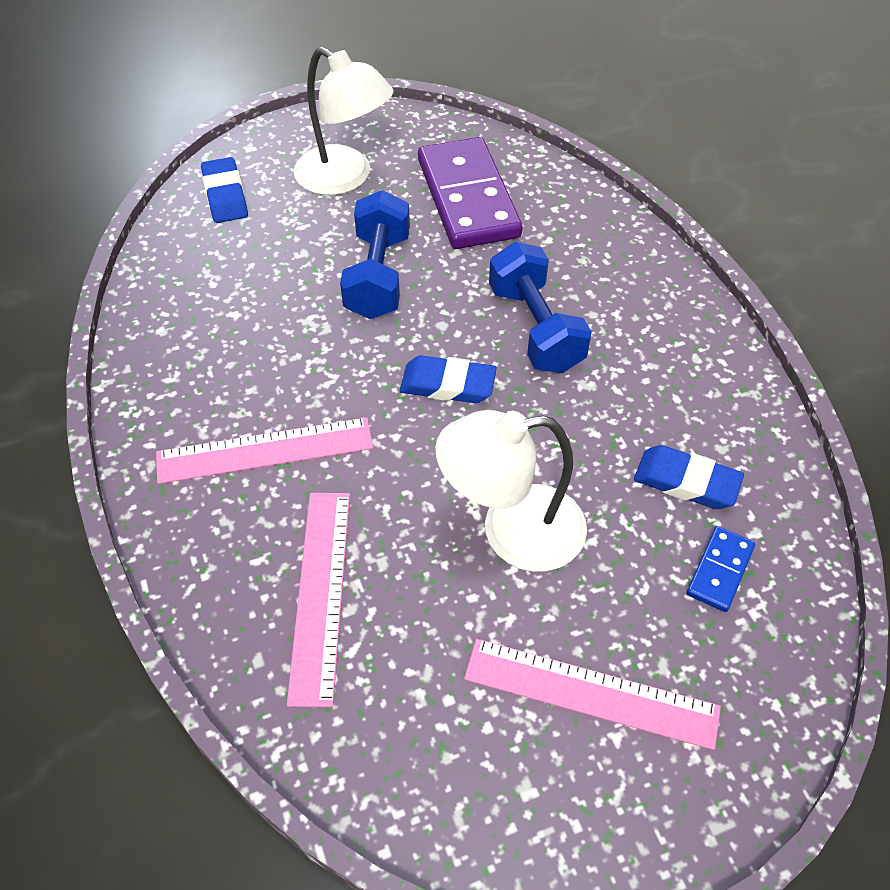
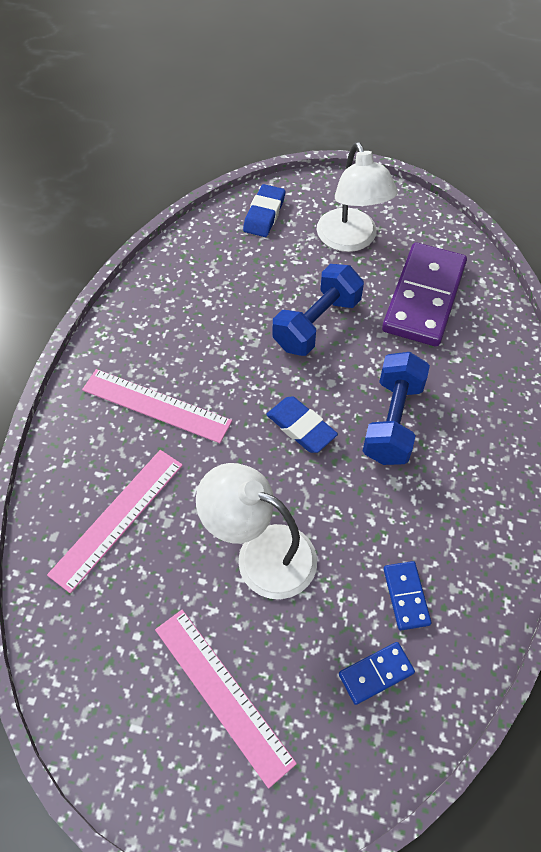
camera: 35 degrees right, 5 degrees up
blue eraser [634,445,744,509] -> blue domino [383,561,431,630]

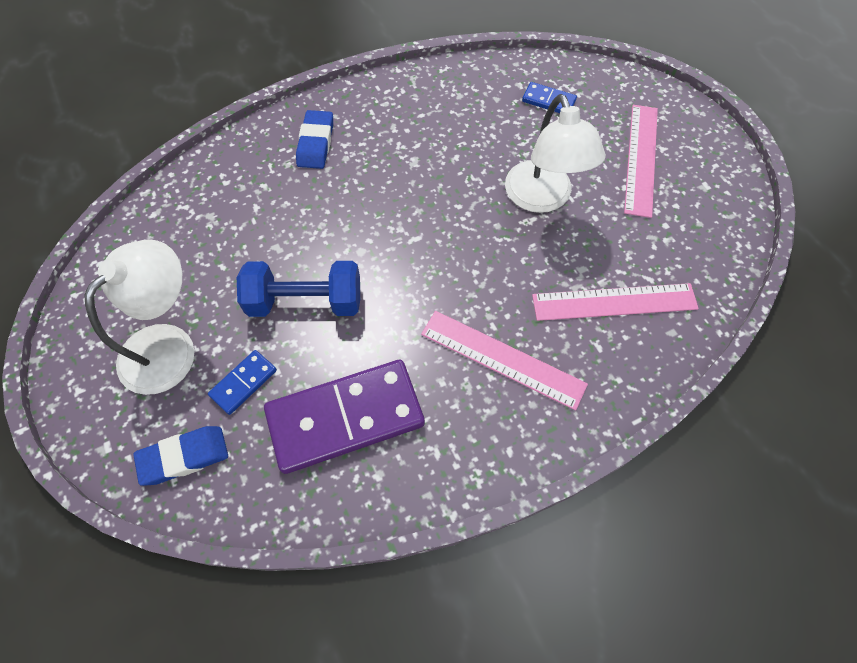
camera: 130 degrees left, 5 degrees up
pink ruler [82,369,232,443] -> pink ruler turned 45 degrees counterclockwise [421,311,588,410]
blue eraser [266,396,338,453] -> blue eraser moved to [296,110,333,169]
blue dumbbell [363,352,430,465] -> none
purple domino [382,242,467,347] -> purple domino moved to [264,360,425,474]
blue domino [383,561,431,630] -> blue domino moved to [208,350,277,415]

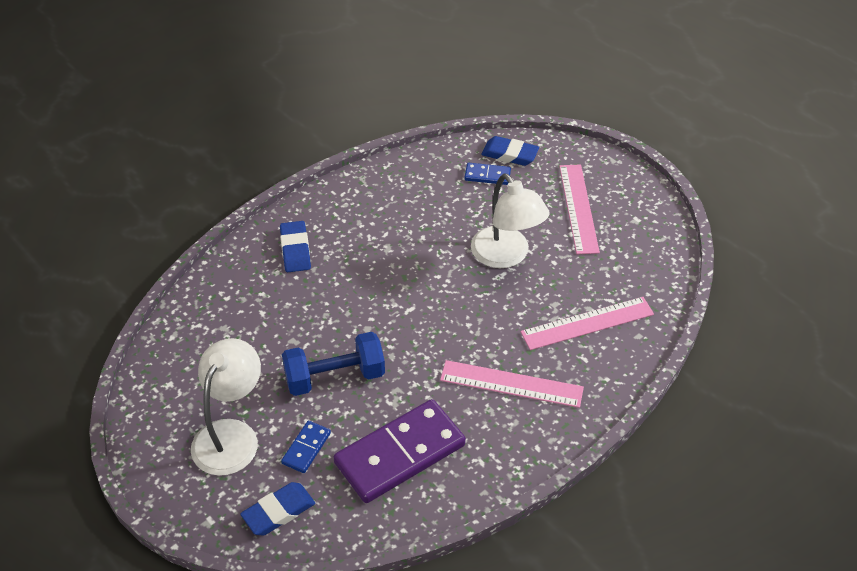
camera: 15 degrees left, 15 degrees down
none -> blue eraser [481,136,539,166]

